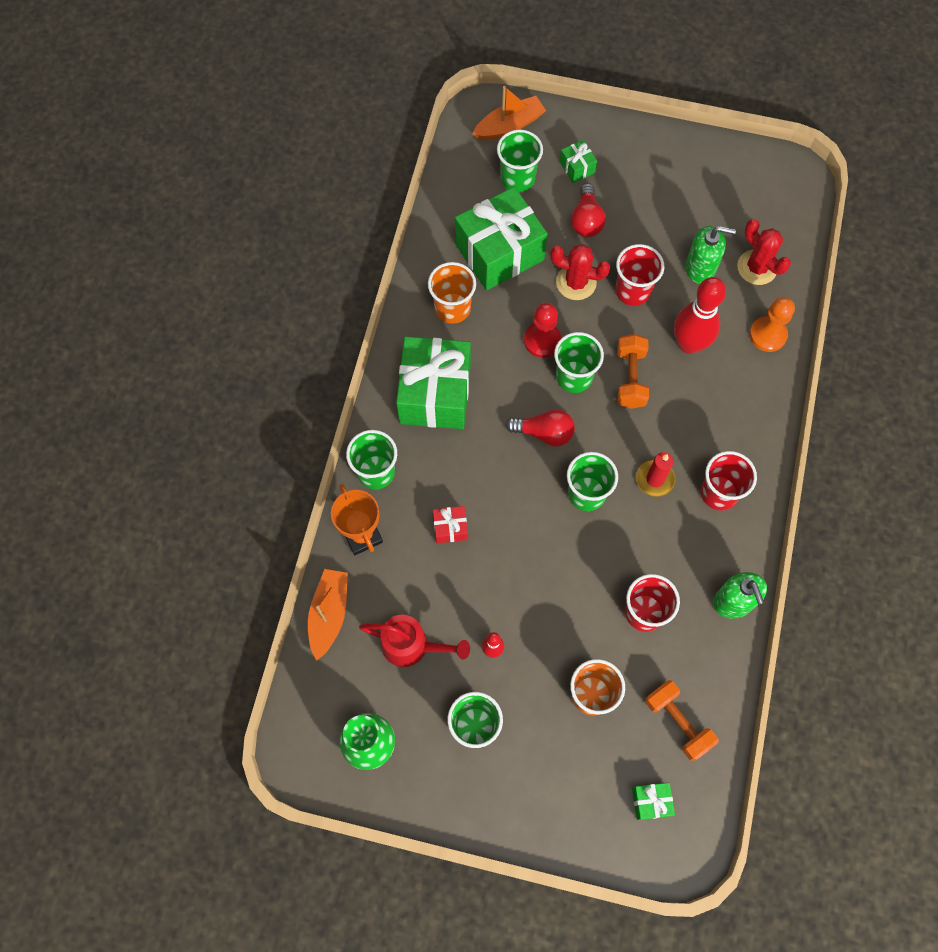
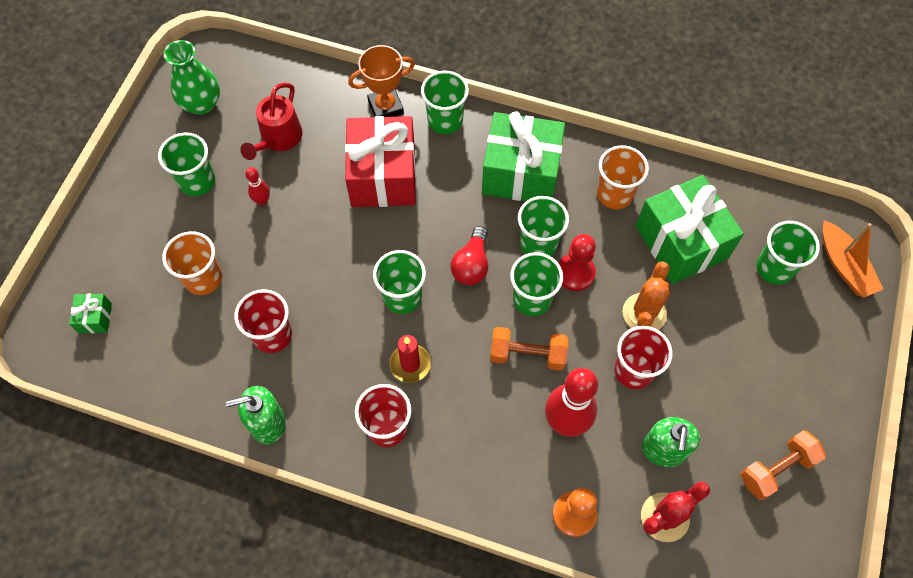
camera: 95 degrees right, 5 degrees down
orange boat [308,569,348,661] -> none
red gift [433,506,468,543] -> red gift [345,116,416,207], size x2.35
red cactus [550,244,610,300] -> orange cactus [623,261,670,330]
green gift [560,140,597,183] -> none
red light bulb [571,183,606,237] -> none
orange dumbbell [645,680,718,761] -> orange dumbbell moved to [741,430,826,500]
none -> green cup [518,196,569,256]

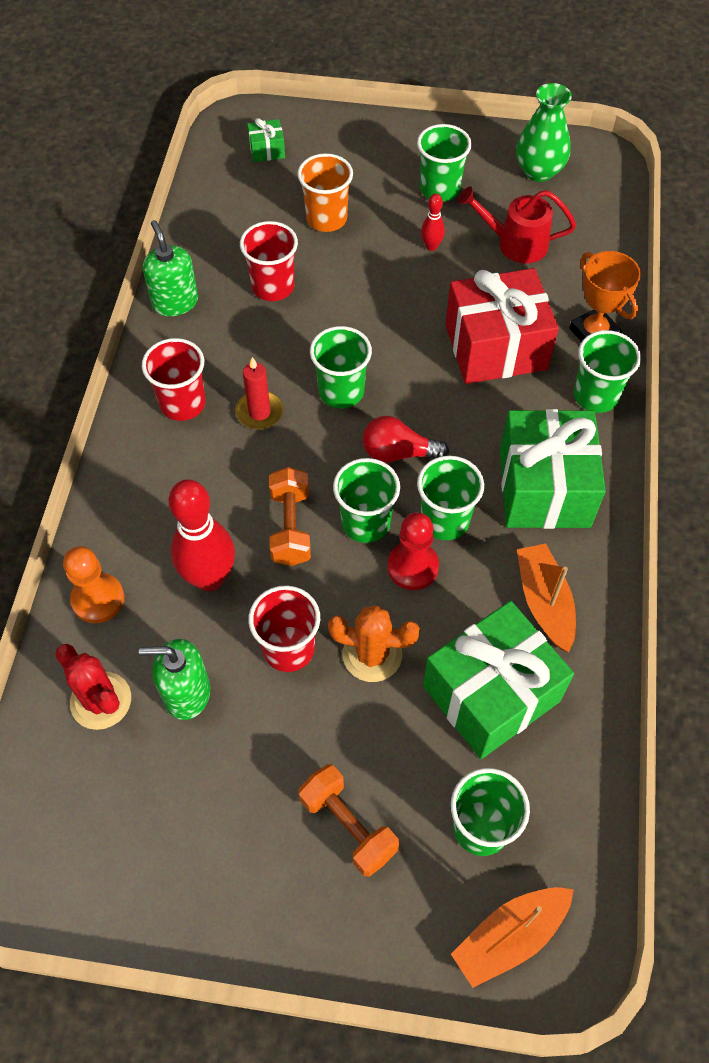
camera: 80 degrees right, 5 degrees down
orange cup [597,145,649,209] -> orange boat [517,544,576,652]
orange dumbbell [741,430,826,500] -> orange dumbbell moved to [298,764,399,877]

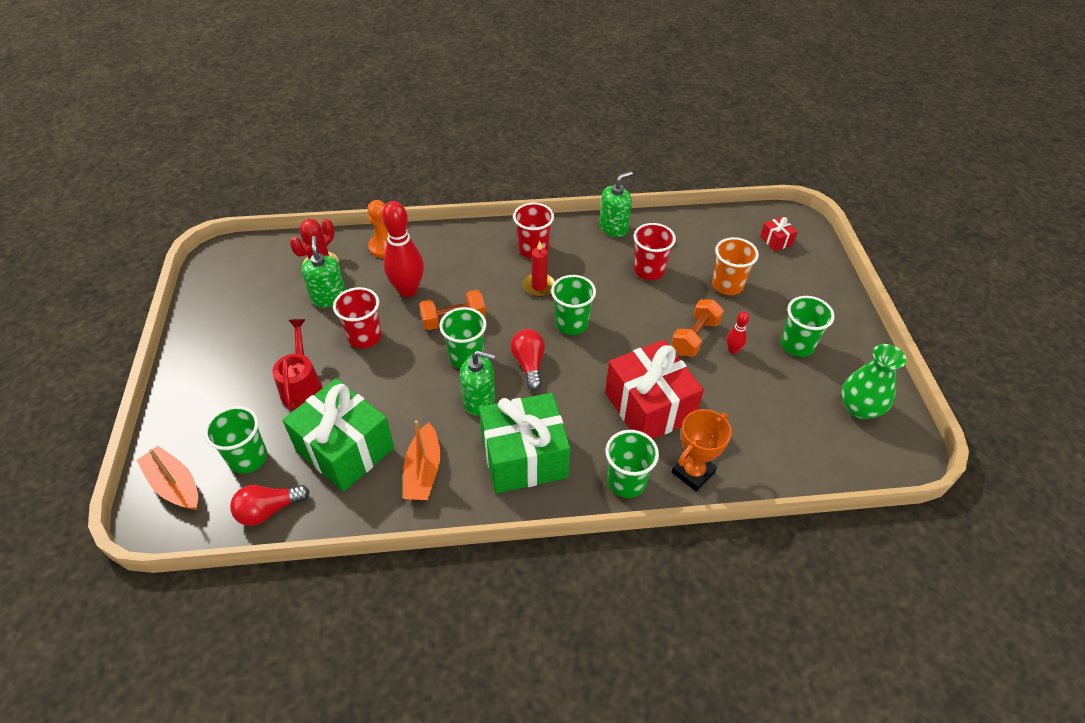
camera: 75 degrees right, 10 degrees down
green gift [247,118,285,162] -> red gift [760,217,798,251]
orange dumbbell [298,764,399,877] -> orange dumbbell moved to [671,300,724,357]
orange cactus [328,605,420,682] -> none
red pawn [387,512,439,590] -> none
green cup [417,456,484,540] -> green soap dispenser [460,350,495,415]
red watering can [458,186,576,263] -> red watering can moved to [272,319,323,410]
orange boat [517,544,576,652] -> orange boat turned 120 degrees clockwise [403,420,440,500]
none -> red light bulb [230,485,310,526]

